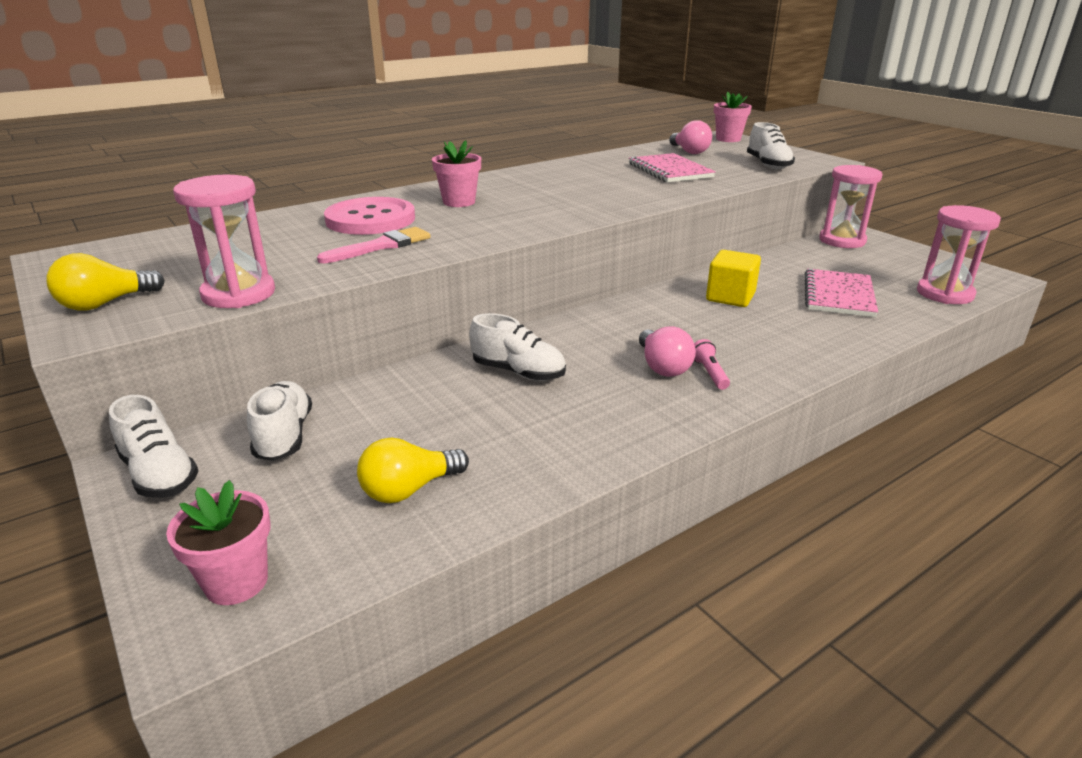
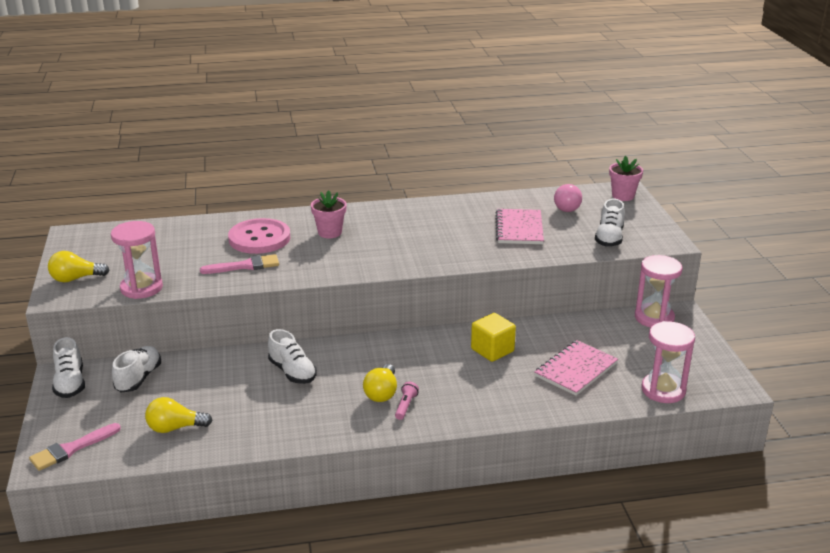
camera: 25 degrees right, 0 degrees up
pink flower pot [166,480,270,605] -> pink brush [29,423,121,471]
pink light bulb [639,327,696,377] -> yellow light bulb [363,364,397,402]

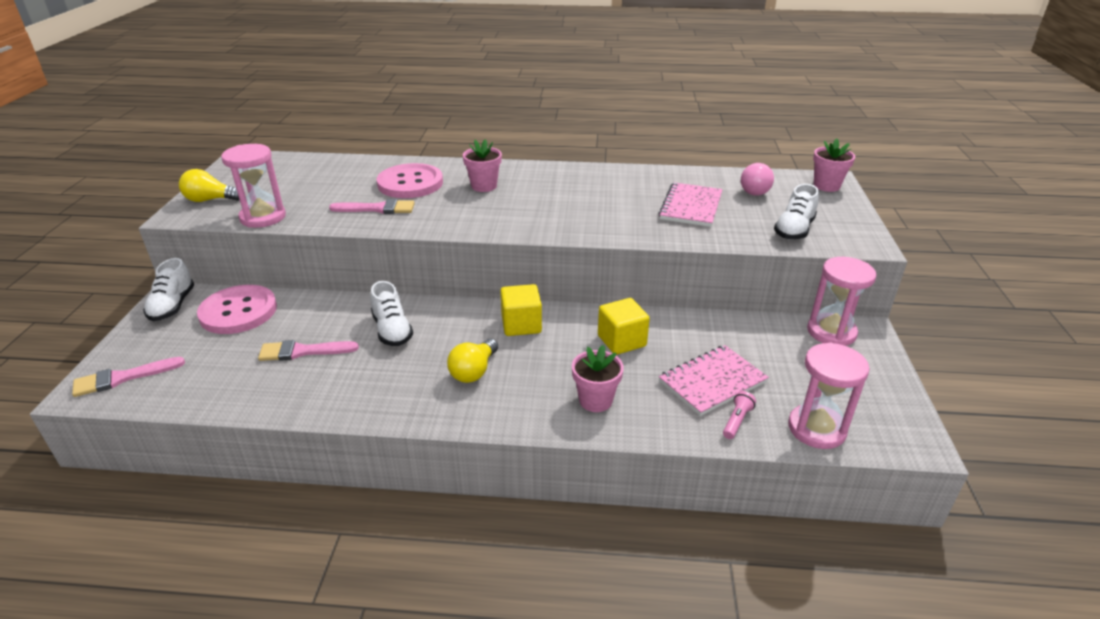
camera: 15 degrees right, 5 degrees up
white shoe [112,346,161,392] -> pink button [197,285,277,334]
yellow light bulb [145,397,212,433] -> none
pink flashlight [395,382,419,420] -> pink flashlight moved to [723,391,756,439]
none -> pink brush [258,340,359,361]
none -> yellow cube [500,284,542,336]
none -> pink flower pot [572,345,624,412]

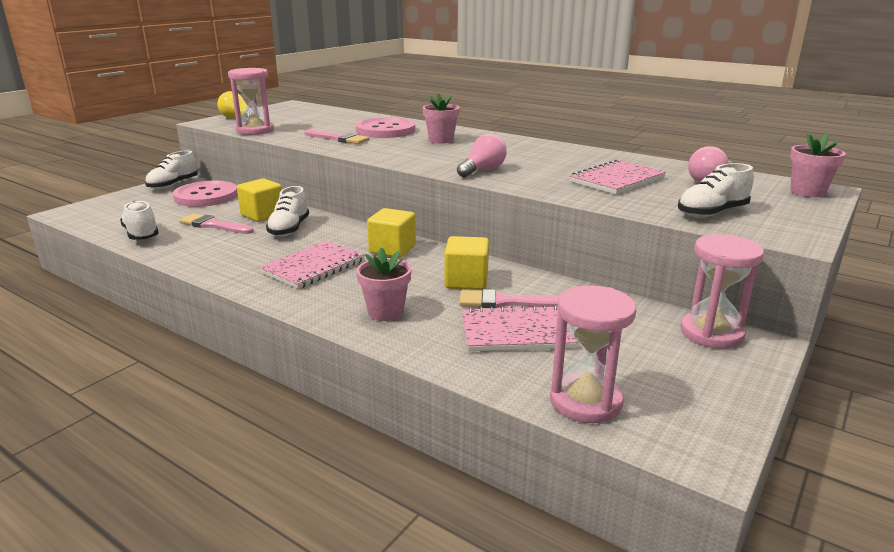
camera: 30 degrees right, 10 degrees down
pink brush [72,357,185,397] -> pink brush moved to [459,289,559,308]
yellow light bulb [447,339,498,383] -> pink notebook [259,241,365,289]
pink flashlight [723,391,756,439] -> none
none -> white shoe [120,201,159,240]
none -> yellow cube [237,178,282,222]
none -> pink light bulb [457,134,507,177]

